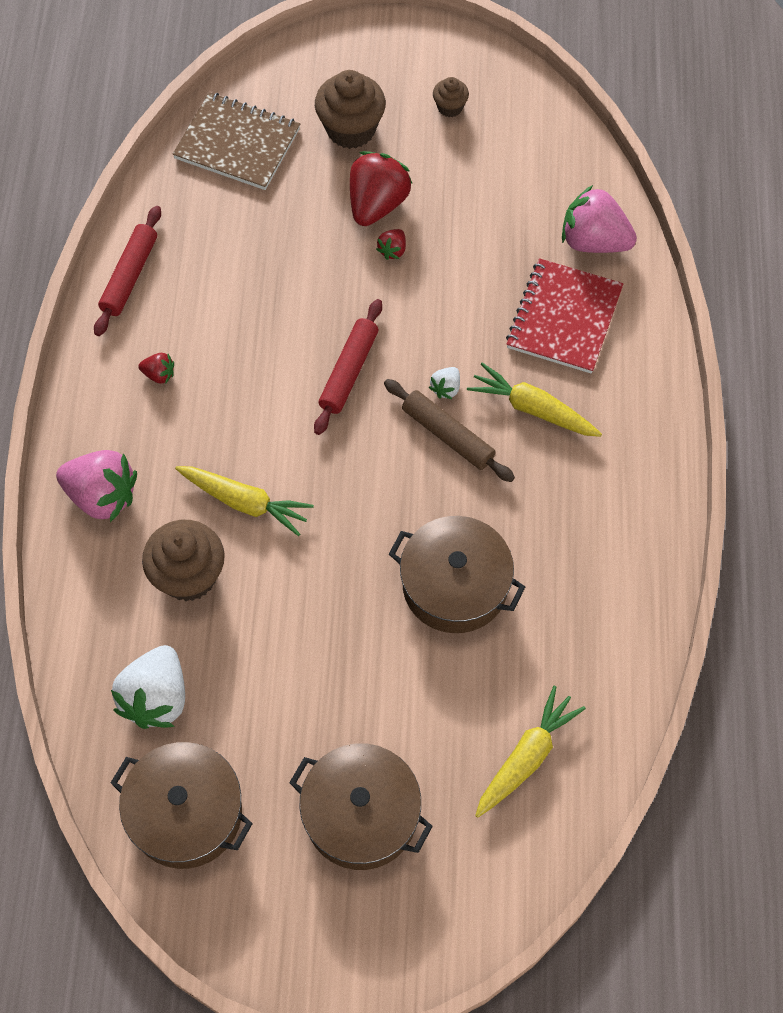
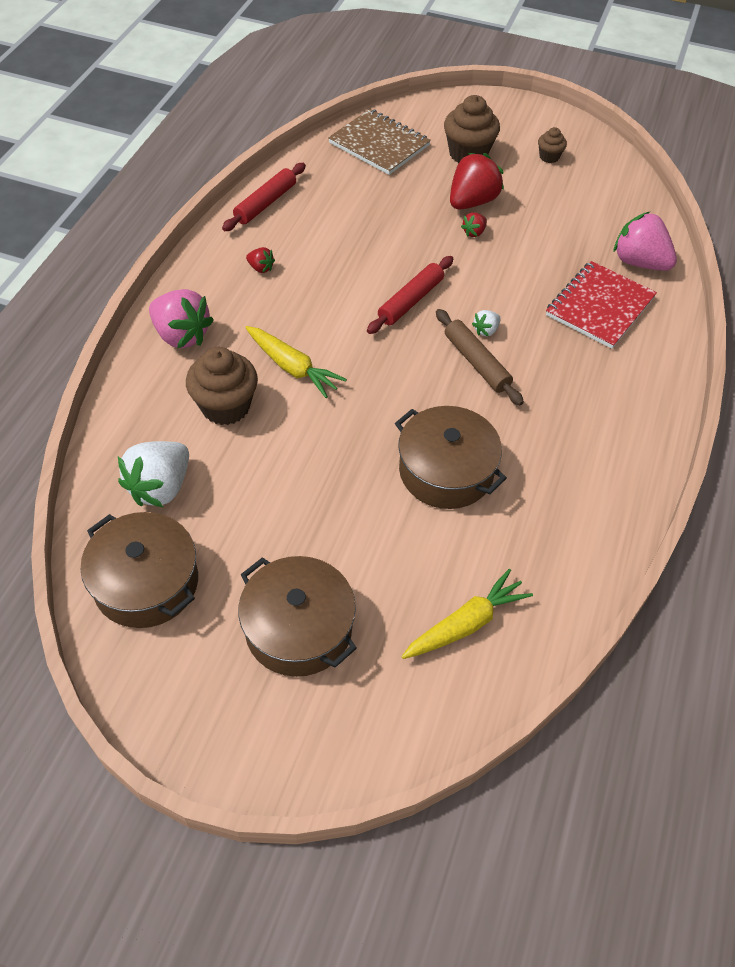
camera: 15 degrees right, 10 degrees down
yellow carrot [467,363,602,437] -> none

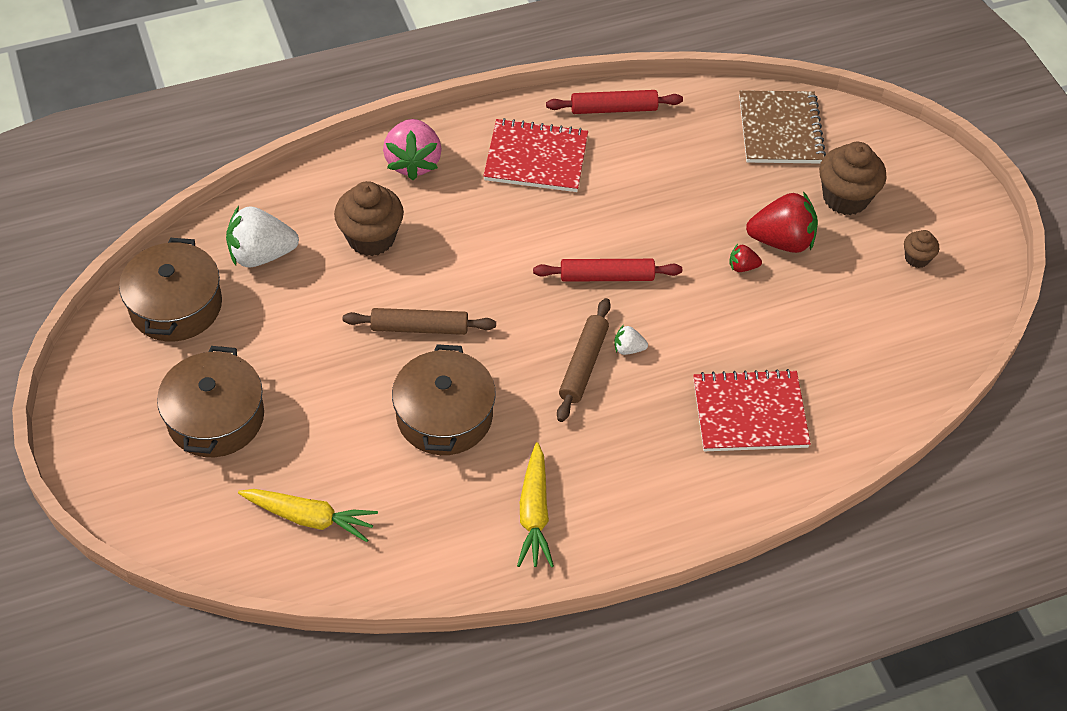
camera: 50 degrees right, 0 degrees up
yellow carrot [245,326,347,398] -> yellow carrot moved to [517,442,554,567]
red strawberry [246,247,275,273] -> red notebook [483,118,588,192]
pink strawberry [613,212,677,271] -> none
none -> brown rolling pin [343,308,496,335]

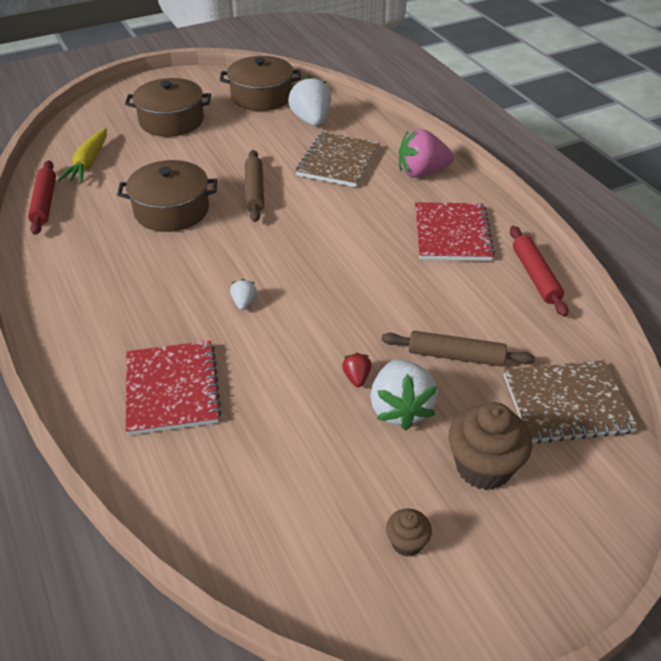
camera: 85 degrees right, 10 degrees down
brown cupcake [334,181,404,256] -> brown notebook [295,132,380,187]
yellow carrot [517,442,554,567] -> none
red rolling pin [533,259,682,282] -> red rolling pin moved to [28,160,56,235]
brown rolling pin [557,298,611,422] -> brown rolling pin moved to [382,331,535,366]
red strawberry [746,192,818,253] -> white strawberry [370,360,438,430]

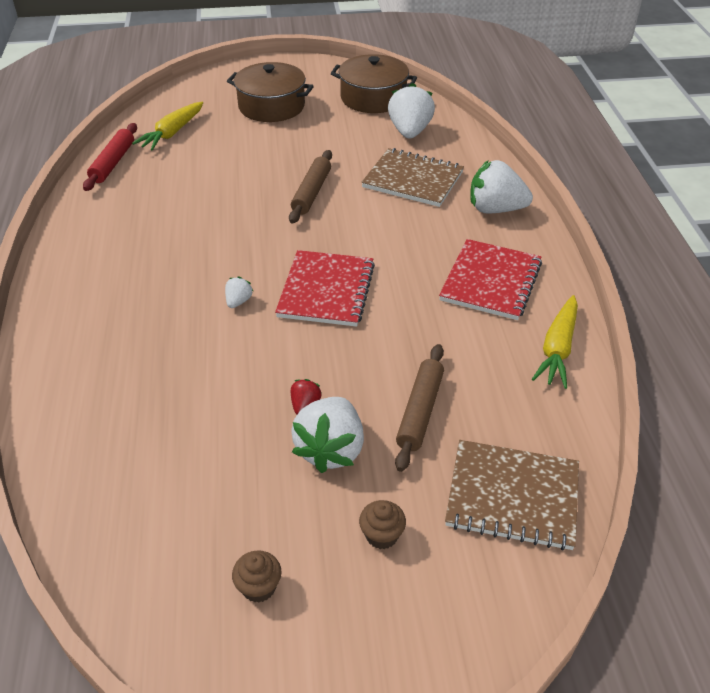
camera: 20 degrees right, 0 degrees up
brown pot [117,160,217,232] -> none
red notebook [126,341,222,435] -> red notebook moved to [275,250,375,327]
brown notebook [295,132,380,187] -> brown notebook turned 75 degrees clockwise [361,148,464,207]
brown rolling pin [382,331,535,366] -> brown rolling pin turned 75 degrees clockwise [395,344,444,472]
pink strawberry [399,129,454,178] -> white strawberry [470,160,533,214]
brown cupcake [449,402,532,490] -> brown cupcake [359,500,406,549], size x0.52
red rolling pin [510,226,568,317] -> yellow carrot [532,295,578,389]

